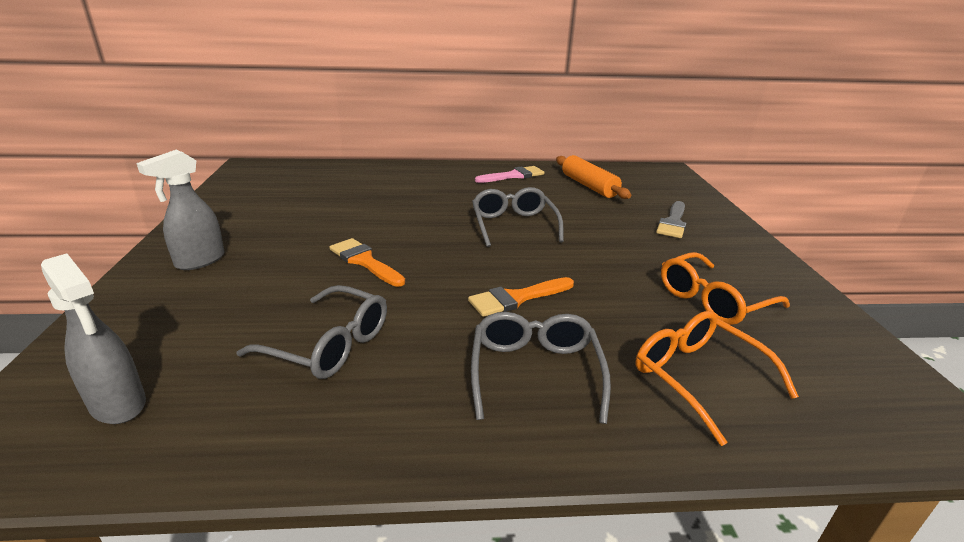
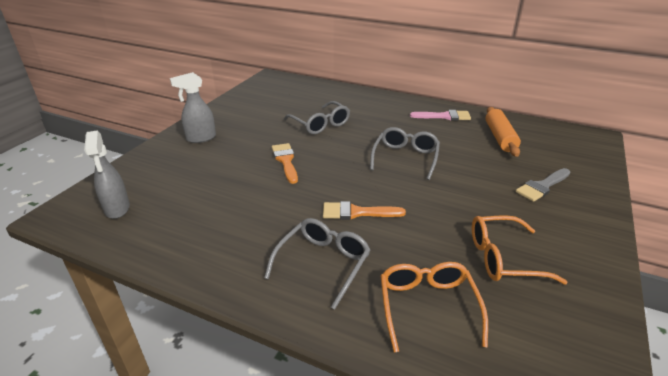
camera: 30 degrees right, 5 degrees up
grey glasses [237,285,387,379] -> grey glasses moved to [284,101,350,134]

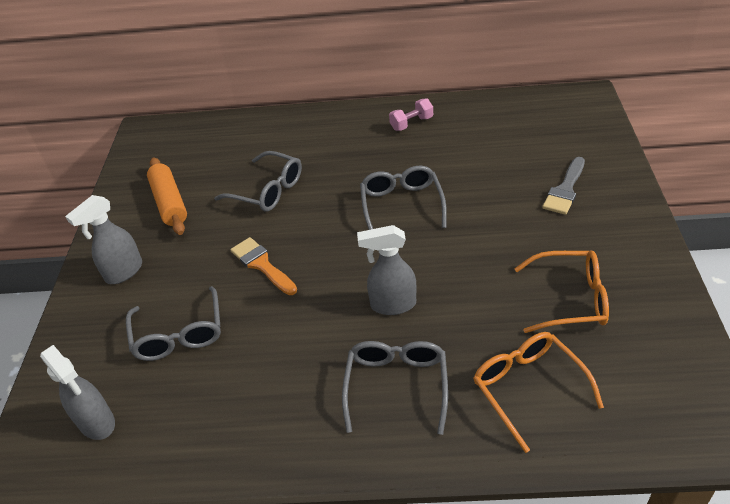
camera: 20 degrees left, 10 degrees up
orange brush [323,201,406,220] -> grey spray bottle [357,225,416,315]
pink brush [410,110,471,121] -> pink dumbbell [389,98,433,131]
orange glasses [472,215,567,285] -> orange glasses turned 150 degrees counterclockwise [514,251,609,333]
orange rolling pin [486,107,521,157] -> orange rolling pin moved to [147,158,187,235]
none -> grey glasses [126,286,221,361]

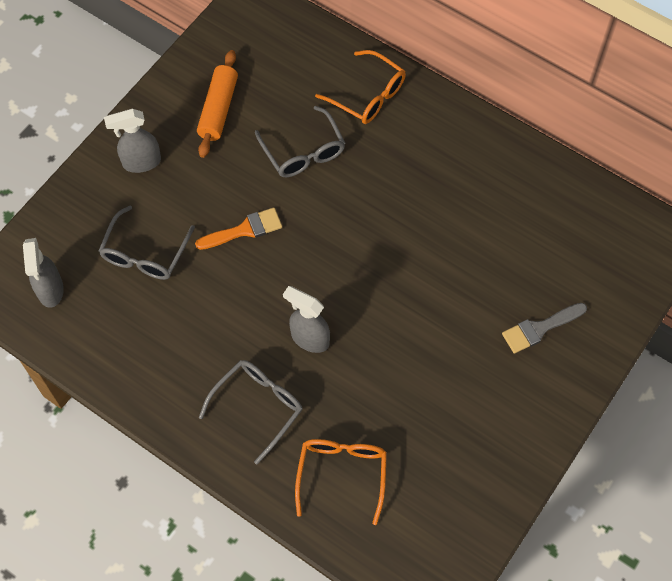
camera: 30 degrees right, 20 degrees up
orange brush [230,237,297,295] -> orange brush turned 75 degrees clockwise [195,208,282,250]
grey glasses [360,166,447,230] -> none
pink dumbbell [389,98,433,131] -> none
orange glasses [514,251,609,333] -> orange glasses moved to [315,50,406,124]

